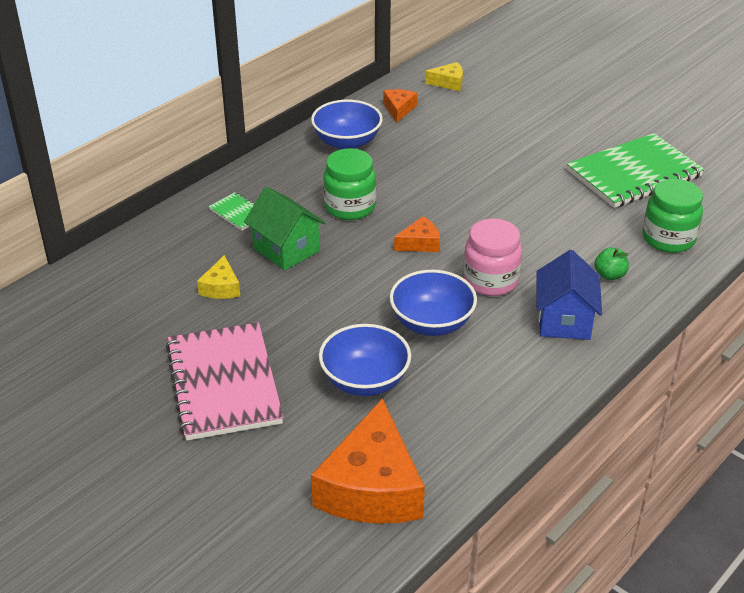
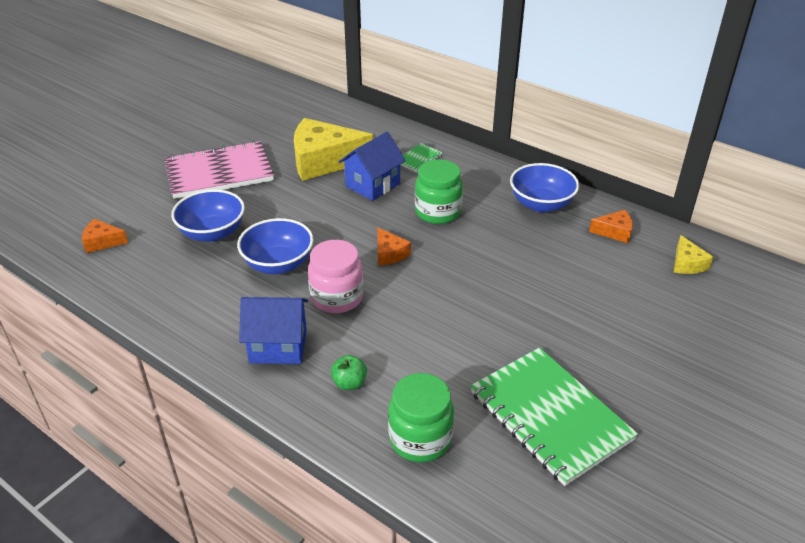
camera: 85 degrees right, 0 degrees up
yellow cheese [197,255,240,299] -> yellow cheese [294,118,373,181], size x2.18
green house [244,187,326,271] -> blue house [339,132,406,201]
orange cheese [311,398,425,524] -> orange cheese [82,219,128,253], size x0.46

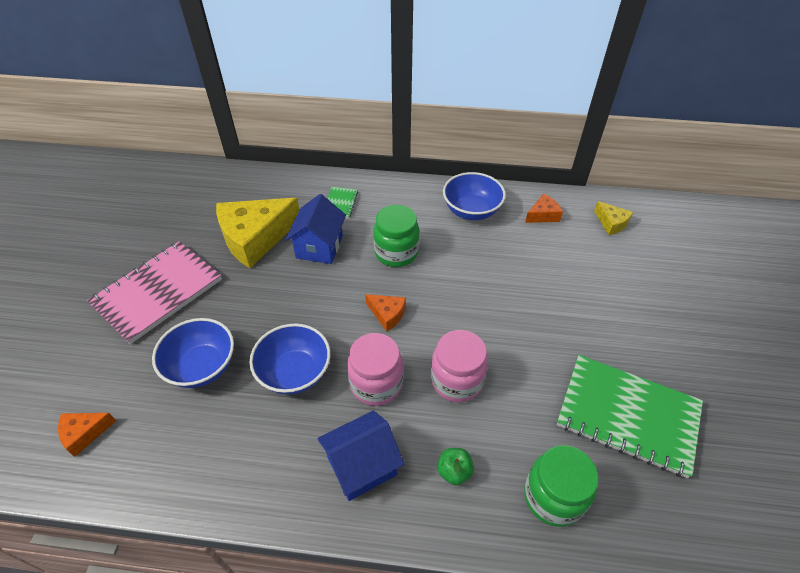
camera: 30 degrees left, 10 degrees up
none -> pink jar [431,330,488,403]

